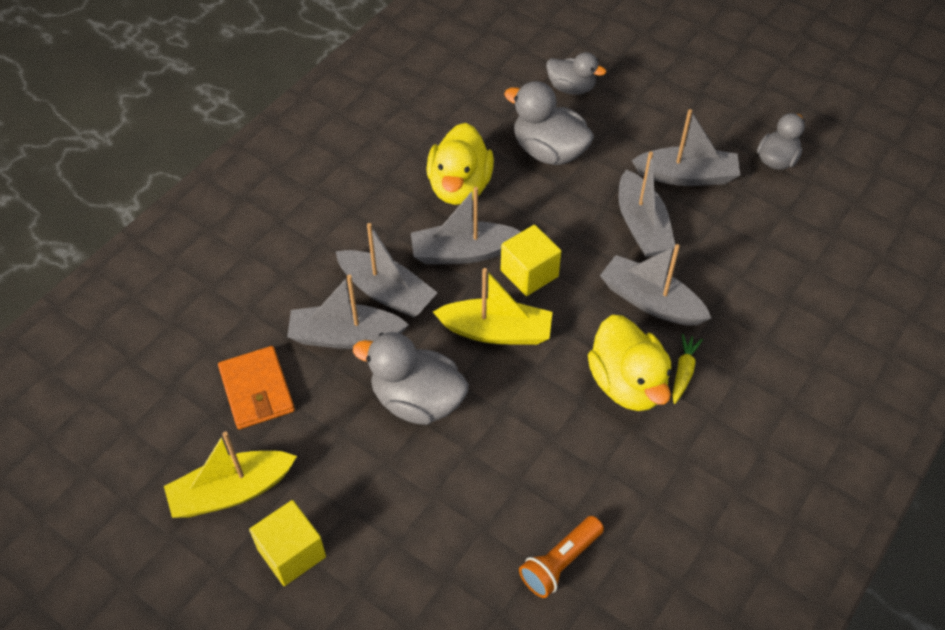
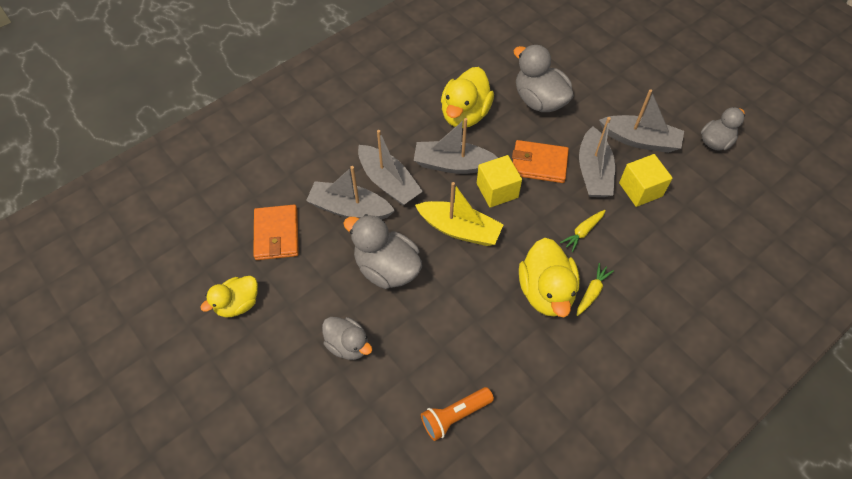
camera: 15 degrees right, 5 degrees up
yellow boat [164,431,297,518] -> yellow duck [201,276,258,318]
yellow cube [249,500,326,586] -> yellow cube moved to [619,154,673,207]
grey duck [546,52,606,95] -> grey duck moved to [322,317,372,360]
grey boat [600,244,711,326] -> yellow carrot [560,210,606,252]
none -> orange wallet [512,140,569,183]

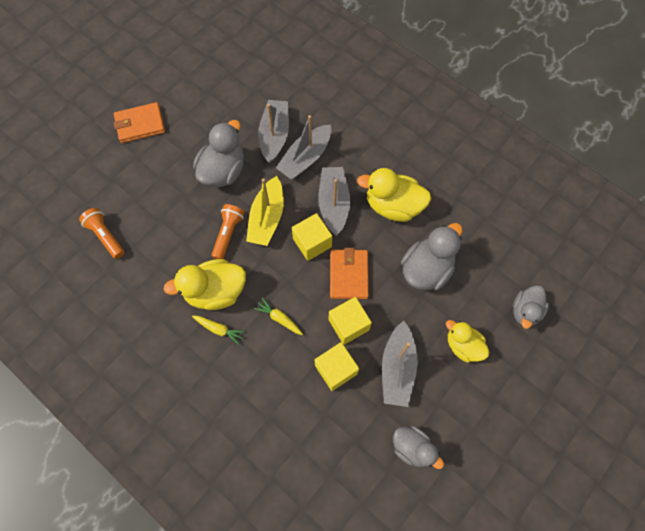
camera: 80 degrees right, 10 degrees up
yellow duck [201,276,258,318] -> yellow duck moved to [446,320,490,363]
orange wallet [253,205,299,260] -> orange wallet moved to [114,102,165,143]
grey duck [322,317,372,360] -> grey duck moved to [513,285,549,329]
grey boat [579,117,615,197] -> yellow cube [328,297,372,345]
none -> orange flashlight [211,204,245,259]

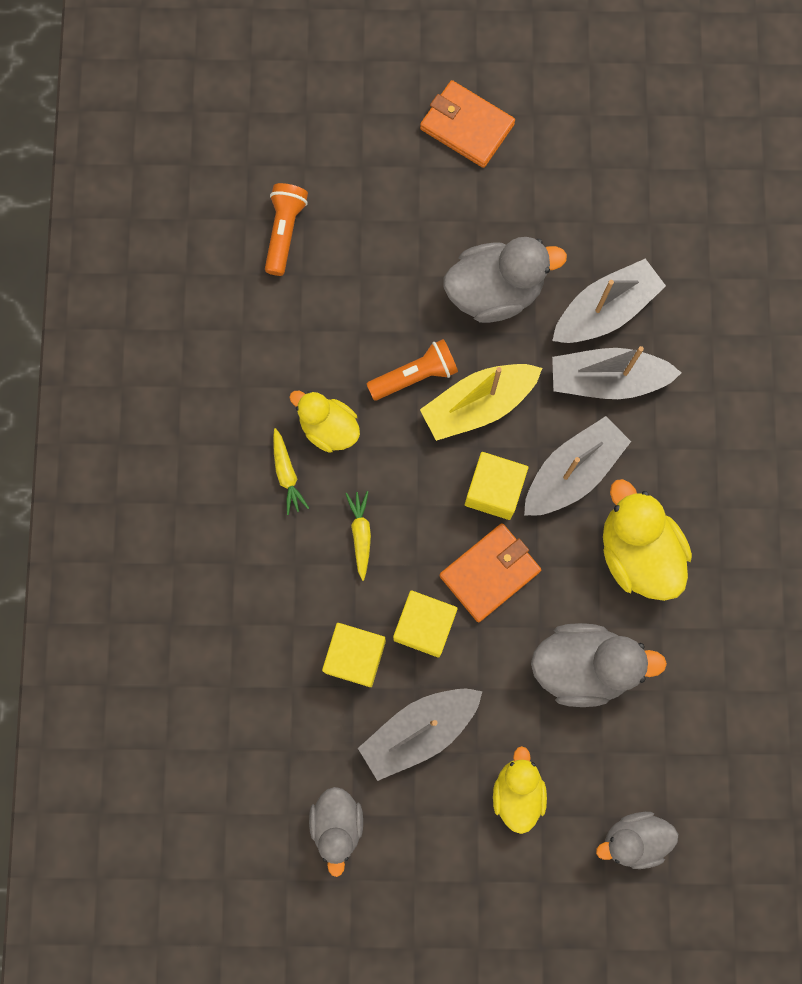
camera: 50 degrees right, 10 degrees up
yellow duck [163,259,246,310] -> yellow duck [289,391,360,453], size x0.64

